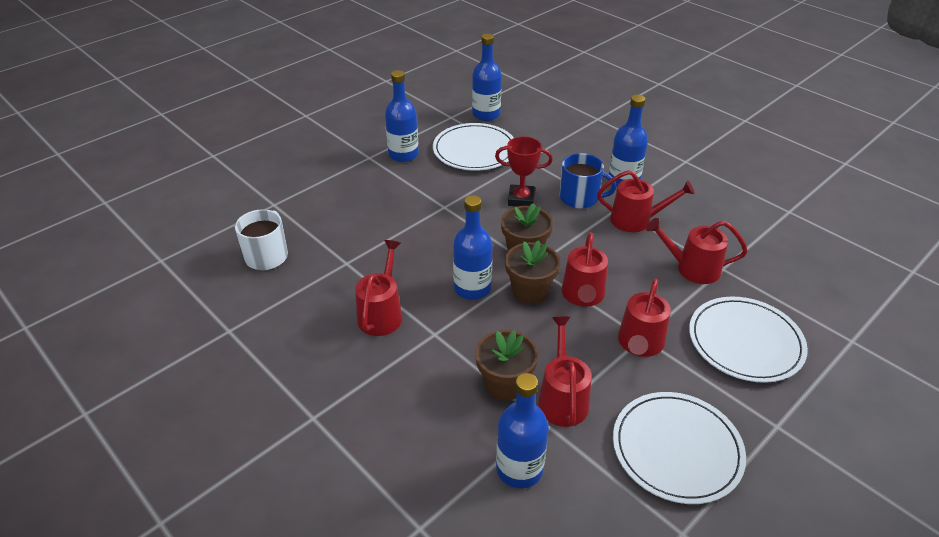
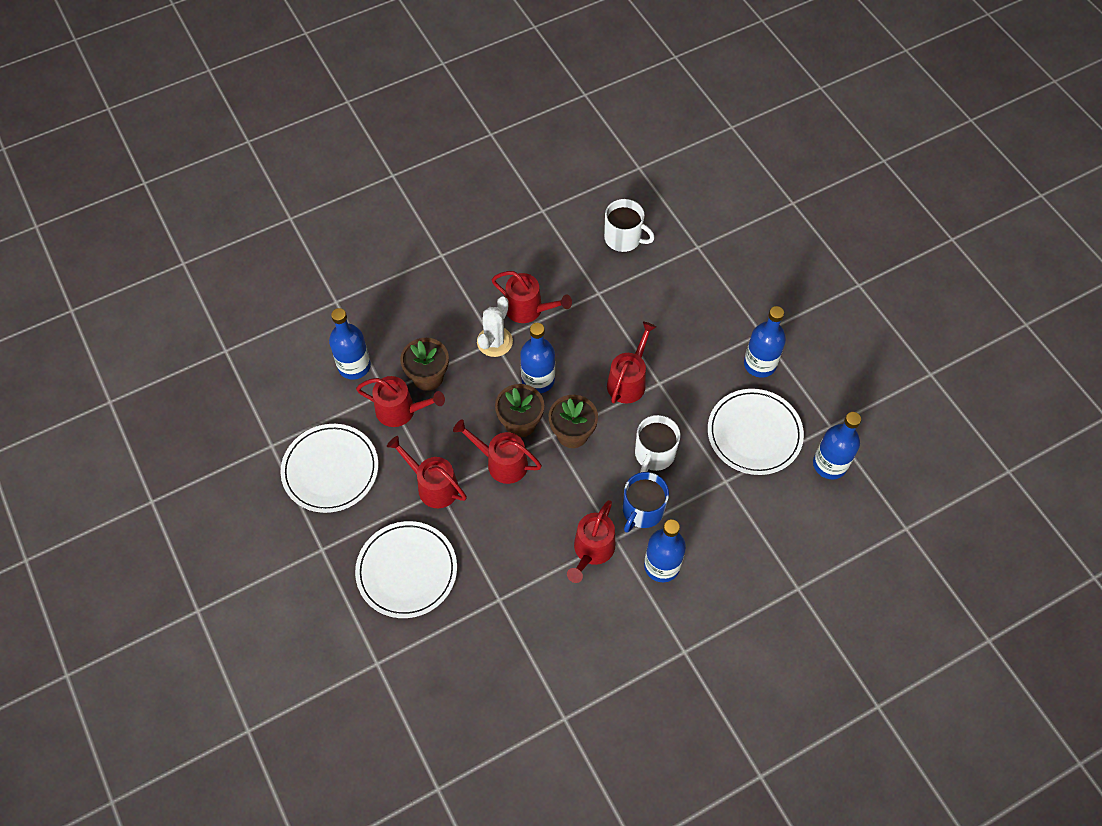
camera: 105 degrees right, 20 degrees up
red trophy [495,136,553,207] -> white mug [635,415,680,473]
red watering can [646,218,748,284] -> red watering can moved to [607,322,656,404]
none -> white cactus [477,296,513,357]

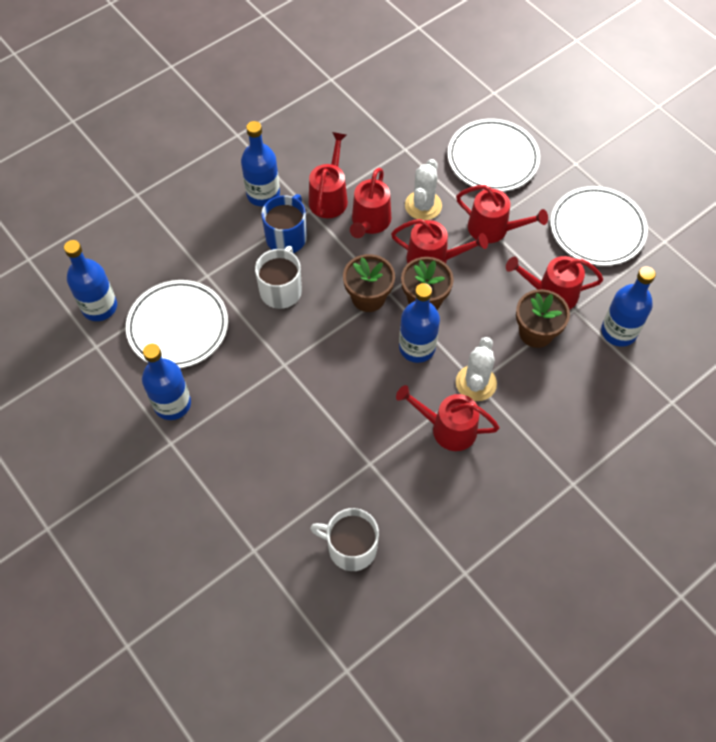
camera: 170 degrees right, 0 degrees up
red watering can [607,322,656,404] -> red watering can moved to [350,168,391,238]
none -> white cactus [405,159,442,220]

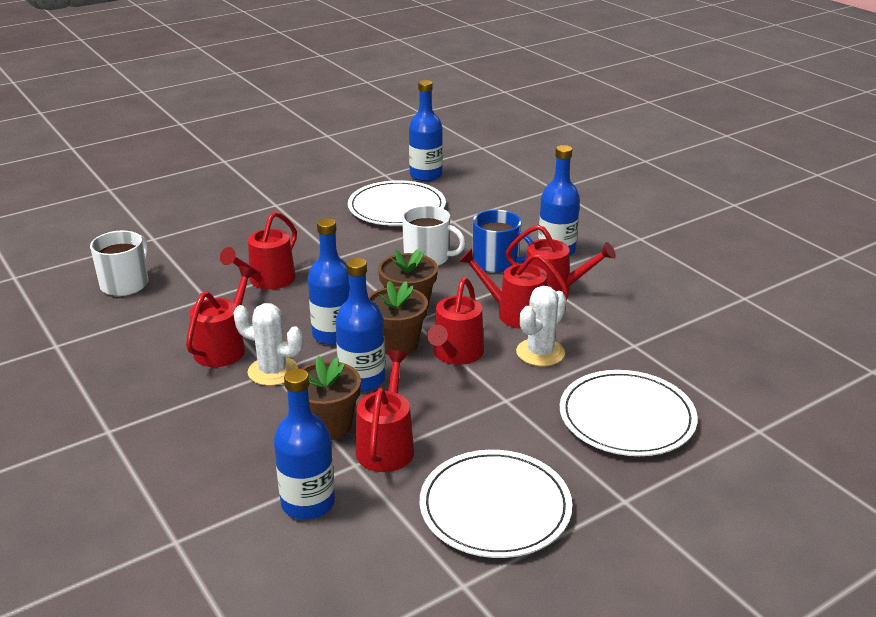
camera: 95 degrees right, 30 degrees down
blue bottle [142,344,191,420] -> blue bottle moved to [336,258,385,392]
white cactus [405,159,442,220] -> white cactus turned 75 degrees counterclockwise [516,286,566,366]
red watering can [456,185,548,243] -> red watering can moved to [220,212,297,290]

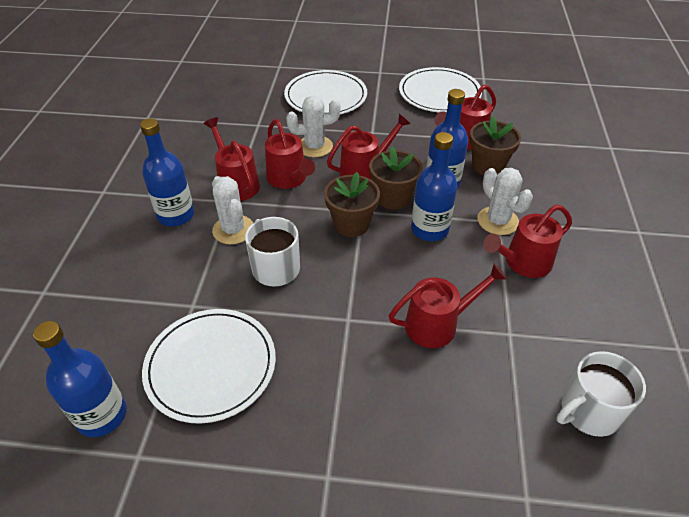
camera: 140 degrees left, 15 degrees up
blue bottle [274,369,335,520] -> none
blue mug [473,210,533,273] -> white cactus [212,176,253,244]

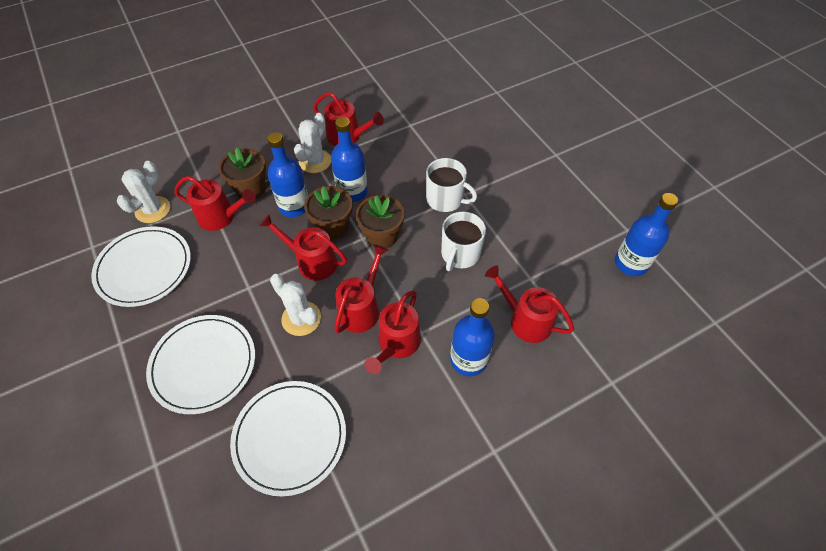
camera: 125 degrees left, 10 degrees up
white plate [142,309,276,424] -> white plate moved to [230,381,346,496]
white cactus [212,176,253,244] -> white cactus moved to [117,161,170,223]
red watering can [389,264,507,348] -> red watering can moved to [485,265,574,343]
white mug [557,351,646,437] -> white mug moved to [426,158,477,212]

